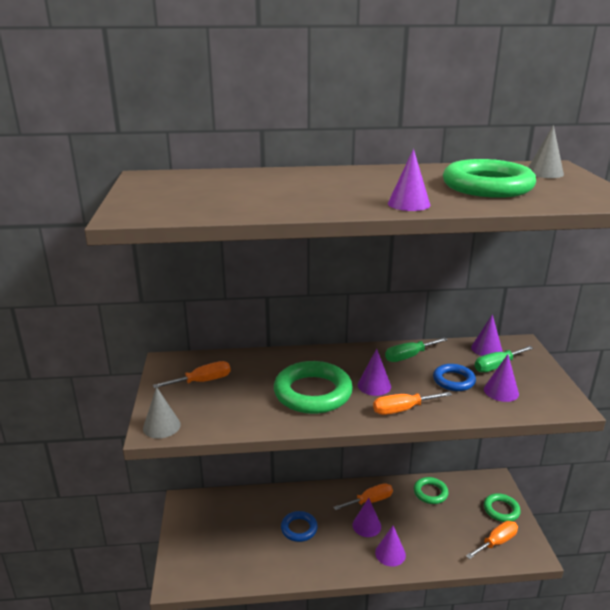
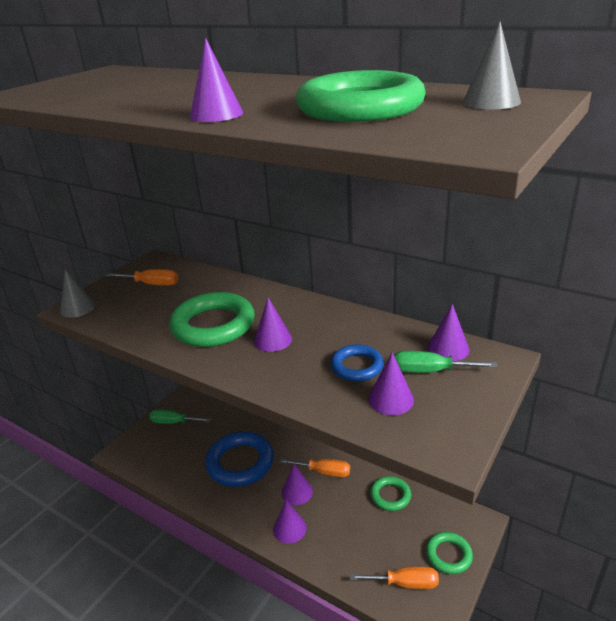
camera: 40 degrees right, 5 degrees up
blue ring [281,511,318,542] -> blue ring [205,431,274,487], size x1.82
orange screwdriver [373,392,452,415] -> none
green screwdriver [385,337,448,362] -> green screwdriver moved to [149,409,211,424]

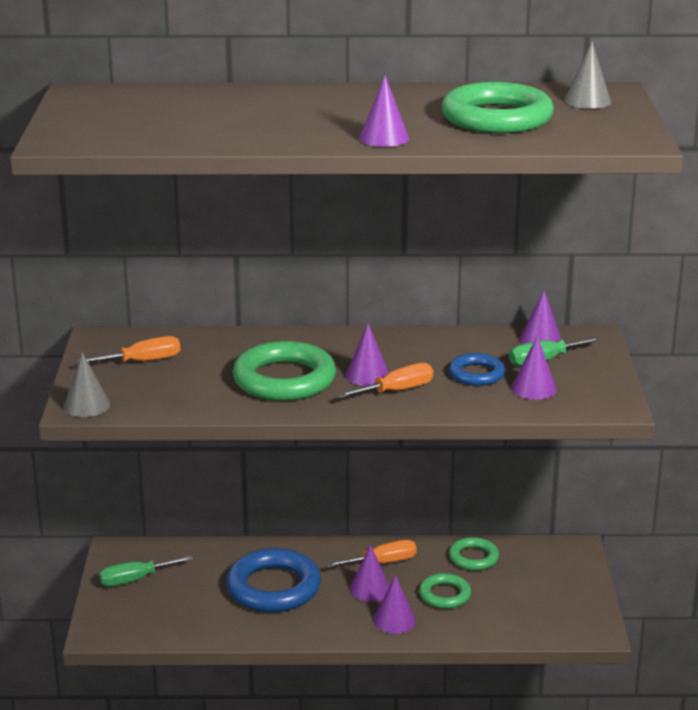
camera: 35 degrees left, 5 degrees down
orange screwdriver [350,567,439,589] -> orange screwdriver moved to [337,363,433,398]
green ring [426,532,473,574] -> green ring moved to [419,573,471,609]

